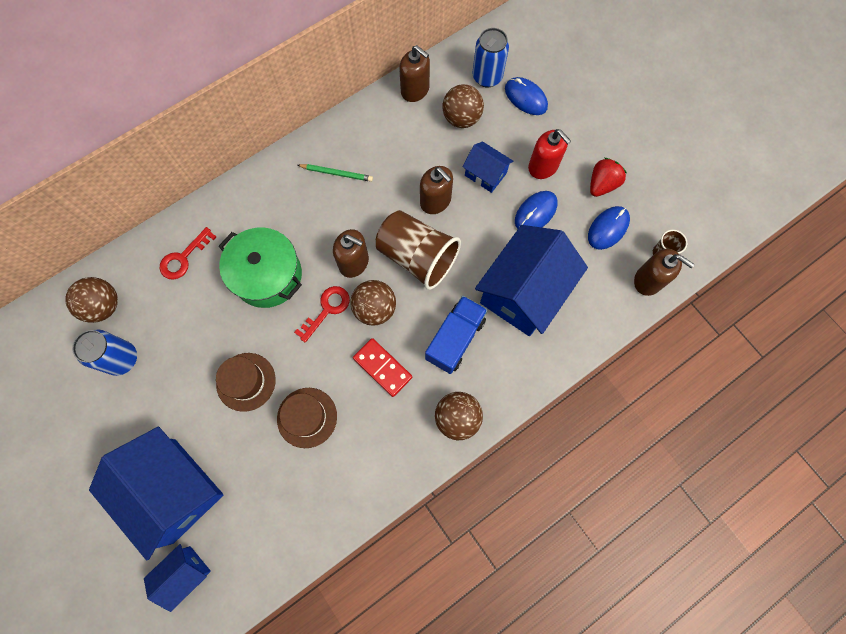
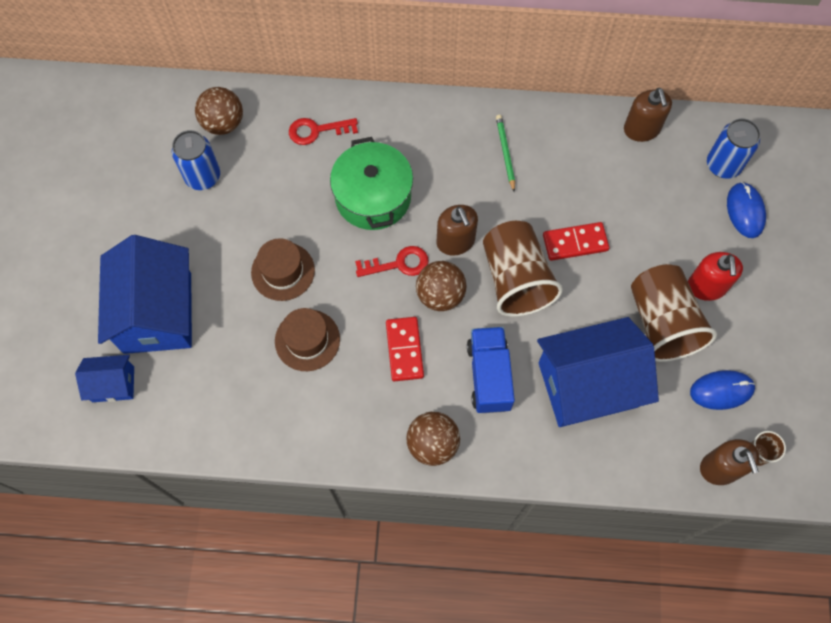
camera: 40 degrees right, 5 degrees down
green pencil [298,164,373,182] -> green pencil turned 150 degrees counterclockwise [496,115,515,192]
brown soap dispenser [420,166,453,214] -> red domino [543,222,609,261]
blue truck [425,296,488,374] -> blue truck turned 75 degrees counterclockwise [467,327,515,413]
brown ball [443,84,484,128] -> none
blue house [462,141,513,193] -> none
blue mouse [515,191,558,229] -> brown cup [631,264,717,362]
red strawberry [590,158,627,197] -> none

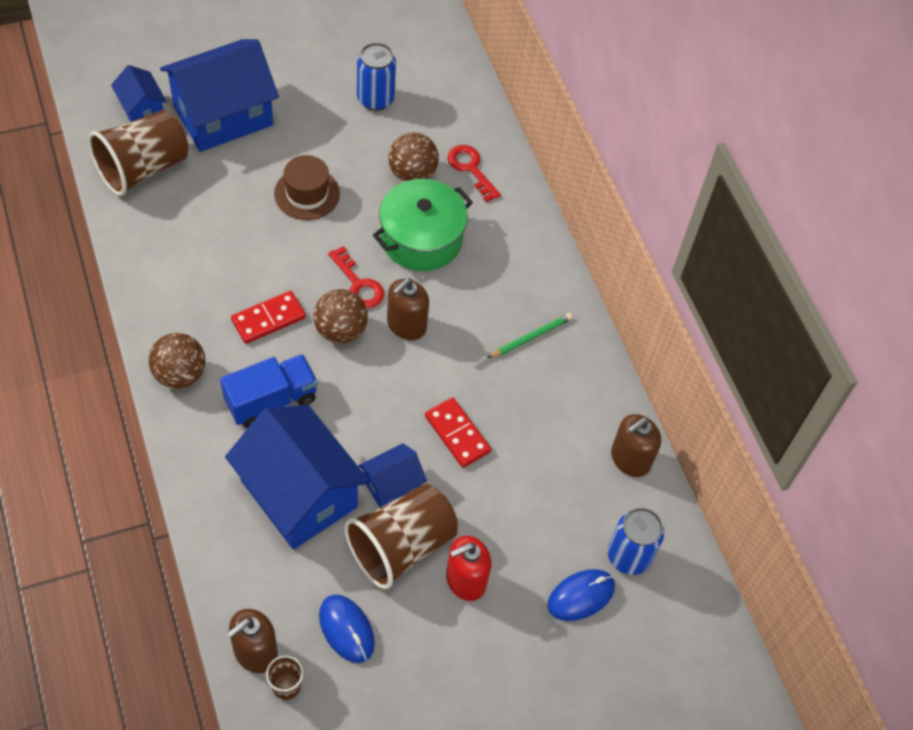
camera: 60 degrees right, 10 degrees down
brown ball [195,87,243,135] -> brown ball moved to [388,132,439,182]
brown hat [275,308,340,371] -> none
brown cup [483,221,563,317] -> brown cup moved to [88,110,188,196]
none -> blue house [359,443,427,507]

